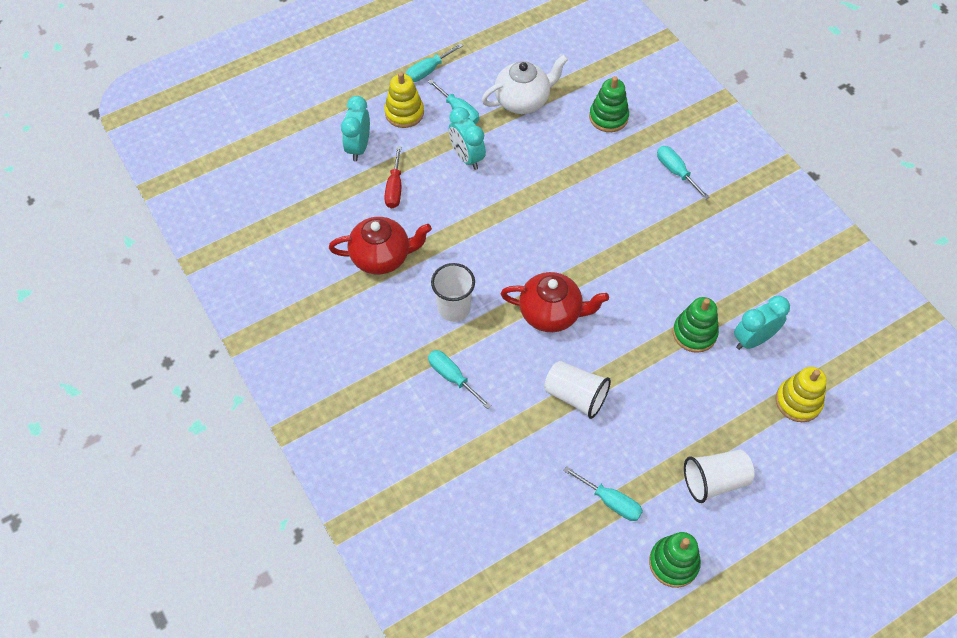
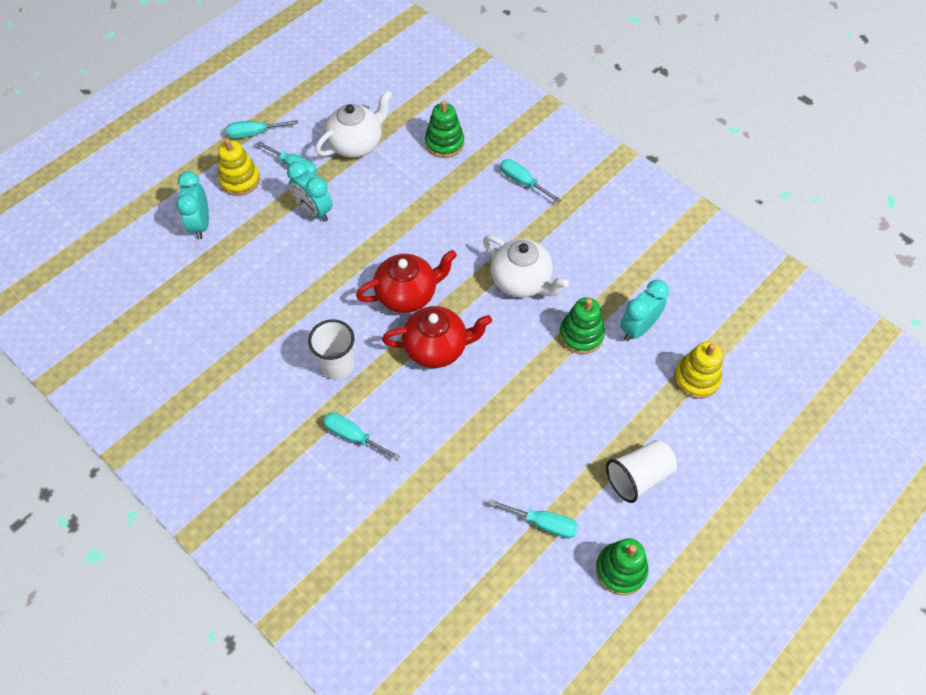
camera: 15 degrees left, 0 degrees up
red teapot [329,217,432,275] -> red teapot moved to [356,250,457,313]
red screwdriver [384,146,401,208] -> none
turquoise screwdriver [406,43,463,82] -> turquoise screwdriver turned 45 degrees clockwise [226,120,298,139]
white cup [544,361,611,419] -> none
none -> white teapot [483,235,569,298]

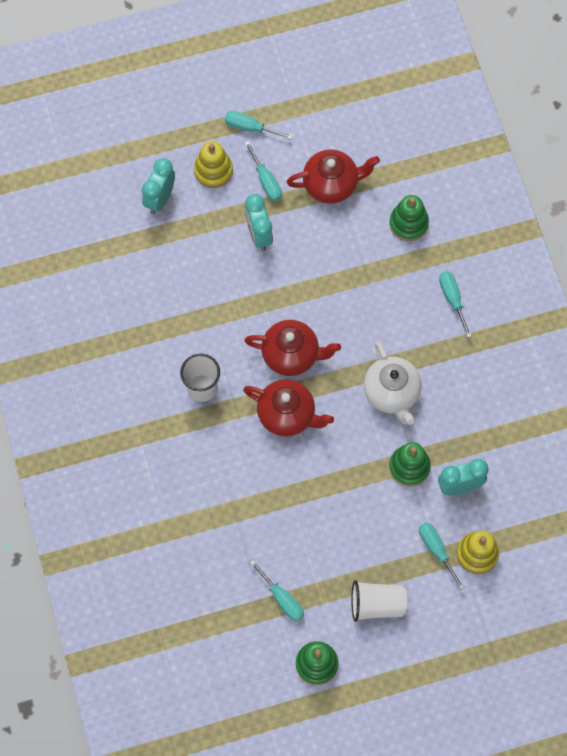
camera: 30 degrees right, 10 degrees up
white teapot [315,90,392,158] -> red teapot [287,149,380,204]
turquoise screwdriver [323,412,400,460] -> turquoise screwdriver moved to [419,522,465,590]

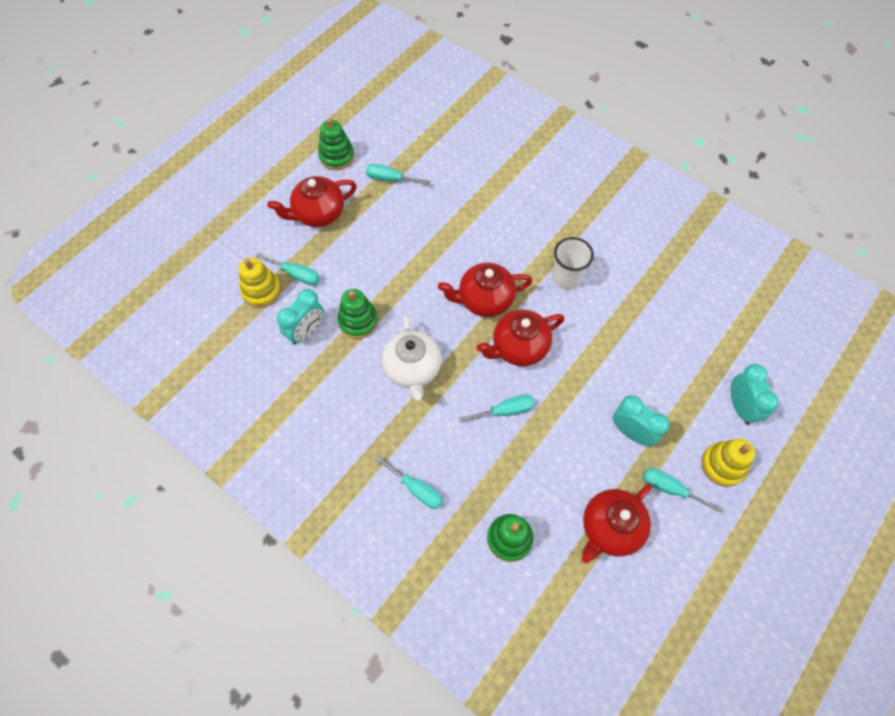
camera: 145 degrees right, 5 degrees down
turquoise screwdriver [225,111,292,140] -> turquoise screwdriver moved to [459,395,535,423]
white cup [351,580,407,622] -> red teapot [267,176,357,227]
white teapot [364,342,422,425] -> white teapot turned 135 degrees counterclockwise [382,314,442,401]

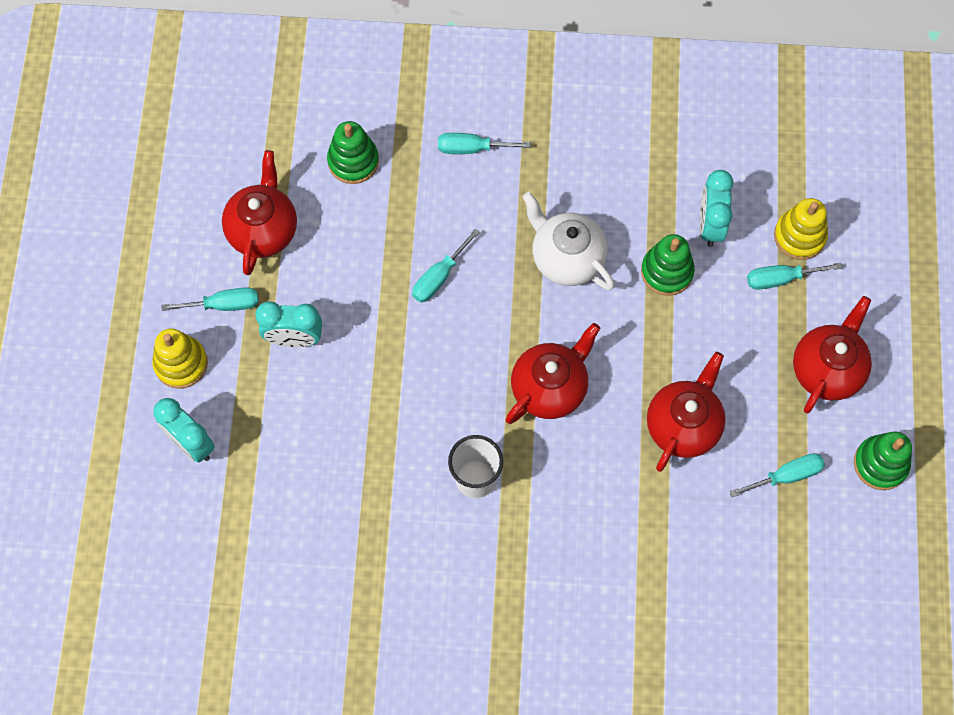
camera: 145 degrees right, 5 degrees up
red teapot [477,310,564,366] -> red teapot moved to [647,352,725,472]

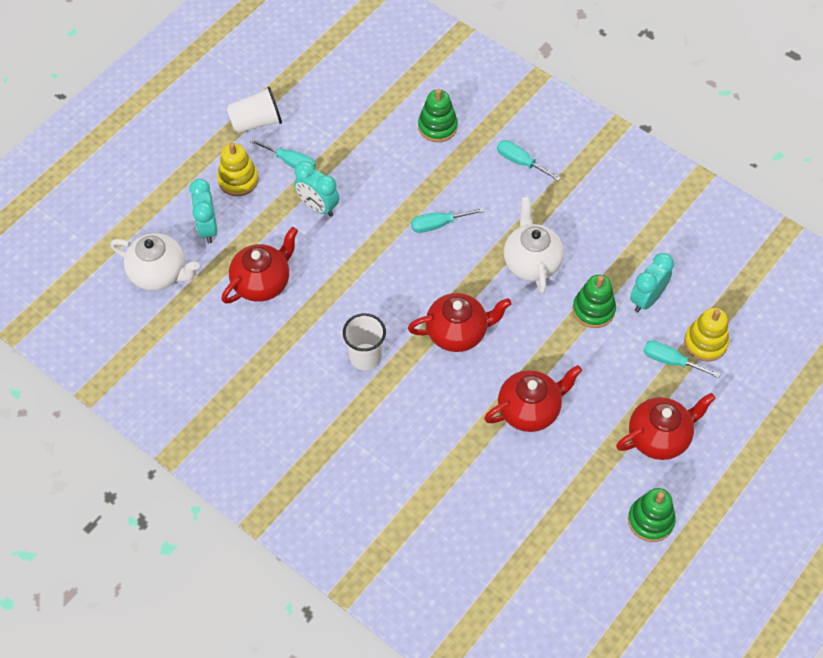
camera: 35 degrees right, 10 degrees down
red teapot [222,150,297,275] -> red teapot moved to [221,227,298,304]
turquoise screwdriver [729,453,825,497] -> none
none -> white teapot [111,233,200,290]
none -> white cup [227,87,282,133]

